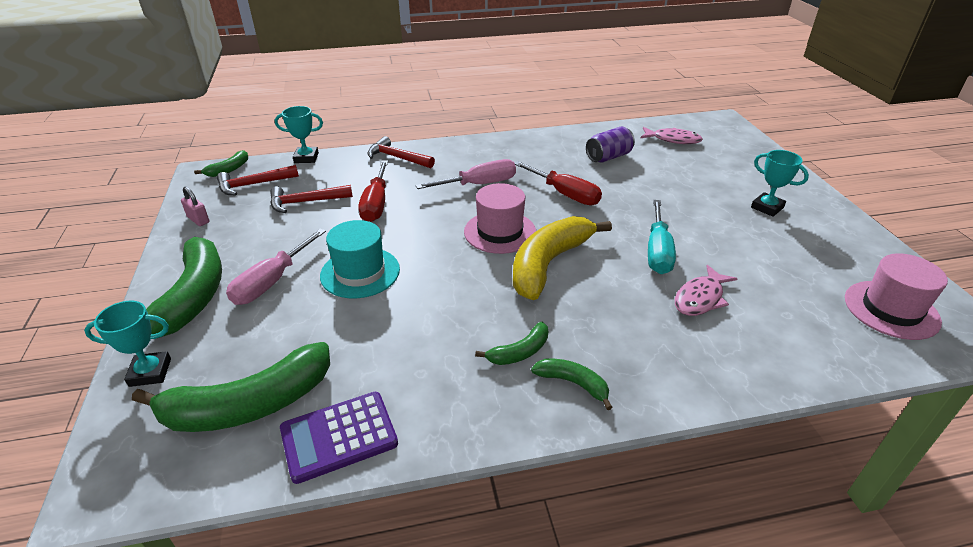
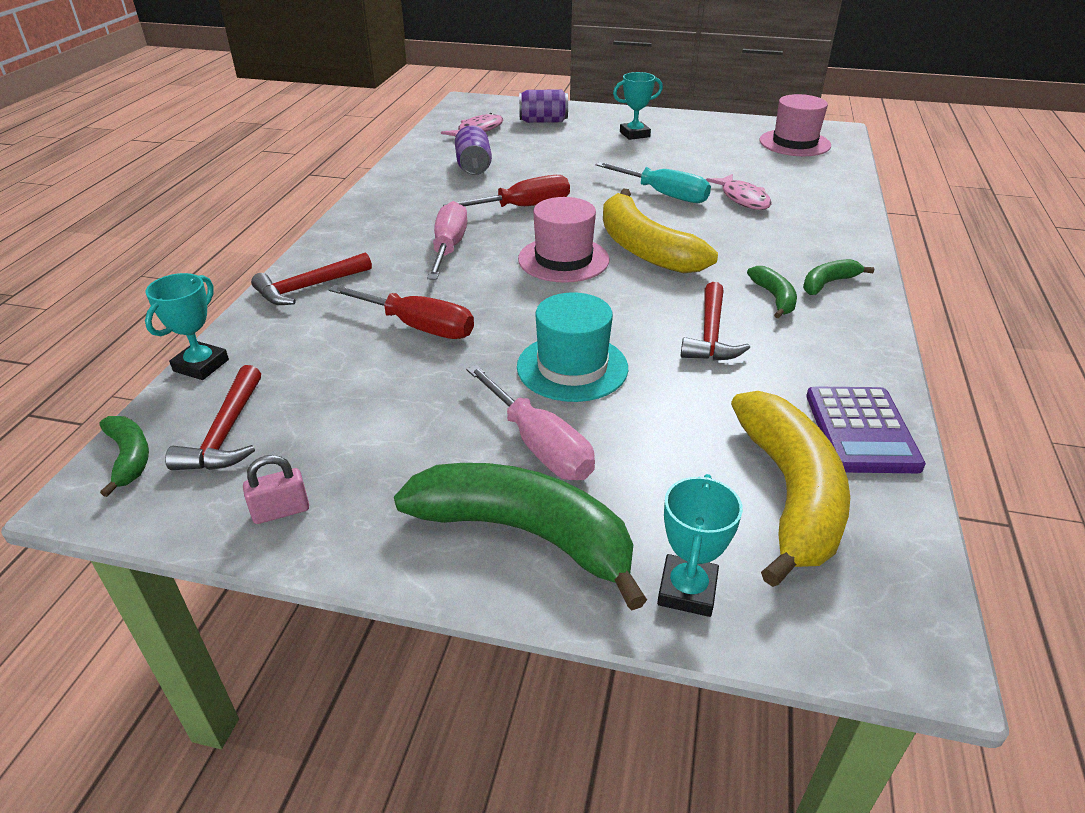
camera: 65 degrees left, 0 degrees up
green banana [132,342,330,432] -> yellow banana [731,391,850,587]
red hammer [270,185,353,213] -> red hammer moved to [680,282,750,361]
none -> purple can [519,90,568,123]

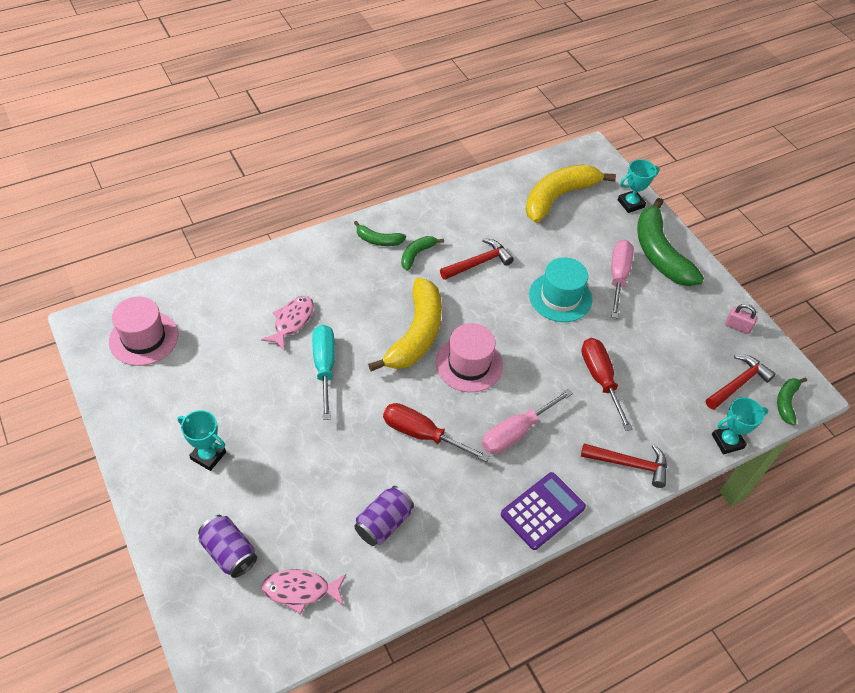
camera: 135 degrees left, 15 degrees up
purple calculator [806,386,926,473] -> purple calculator moved to [501,472,586,550]

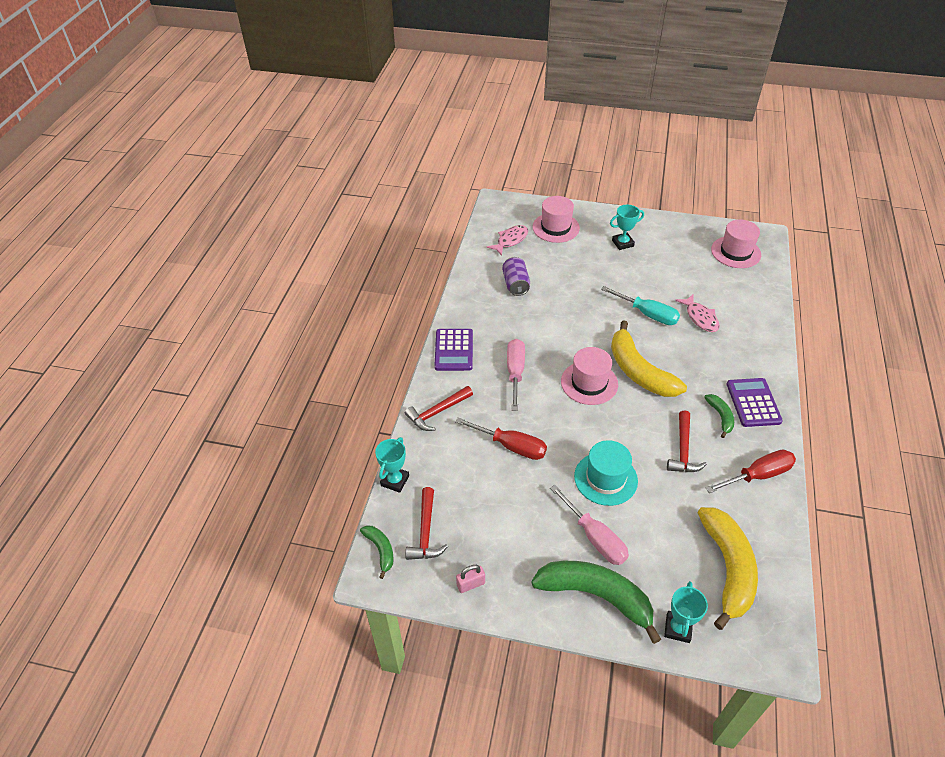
camera: 135 degrees right, 5 degrees down
purple can [198,515,257,578] -> pink hat [532,196,580,243]
green banana [354,221,406,246] -> purple calculator [727,378,783,427]
red screwdriver [383,403,490,462] -> red screwdriver moved to [706,450,796,493]

